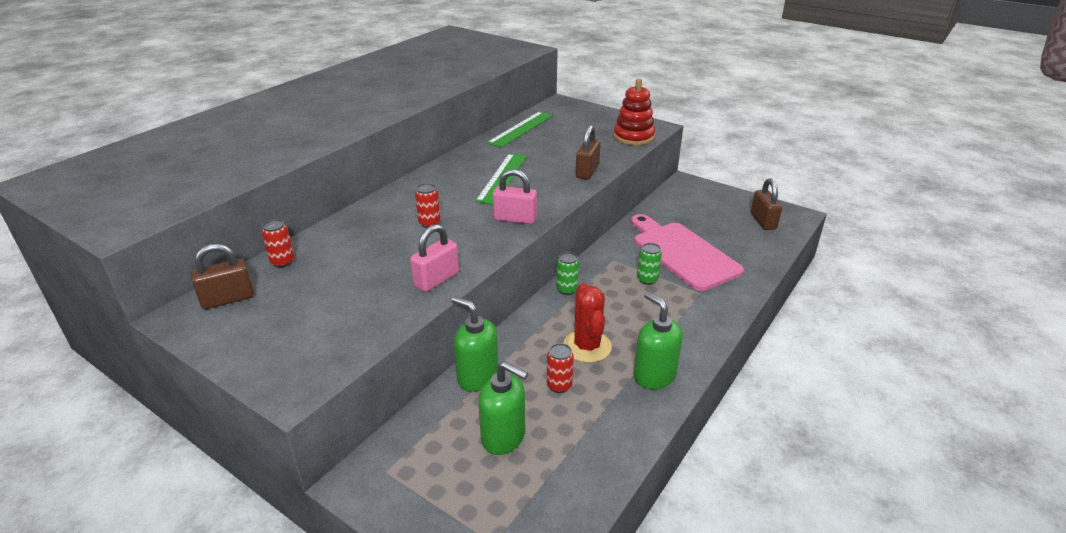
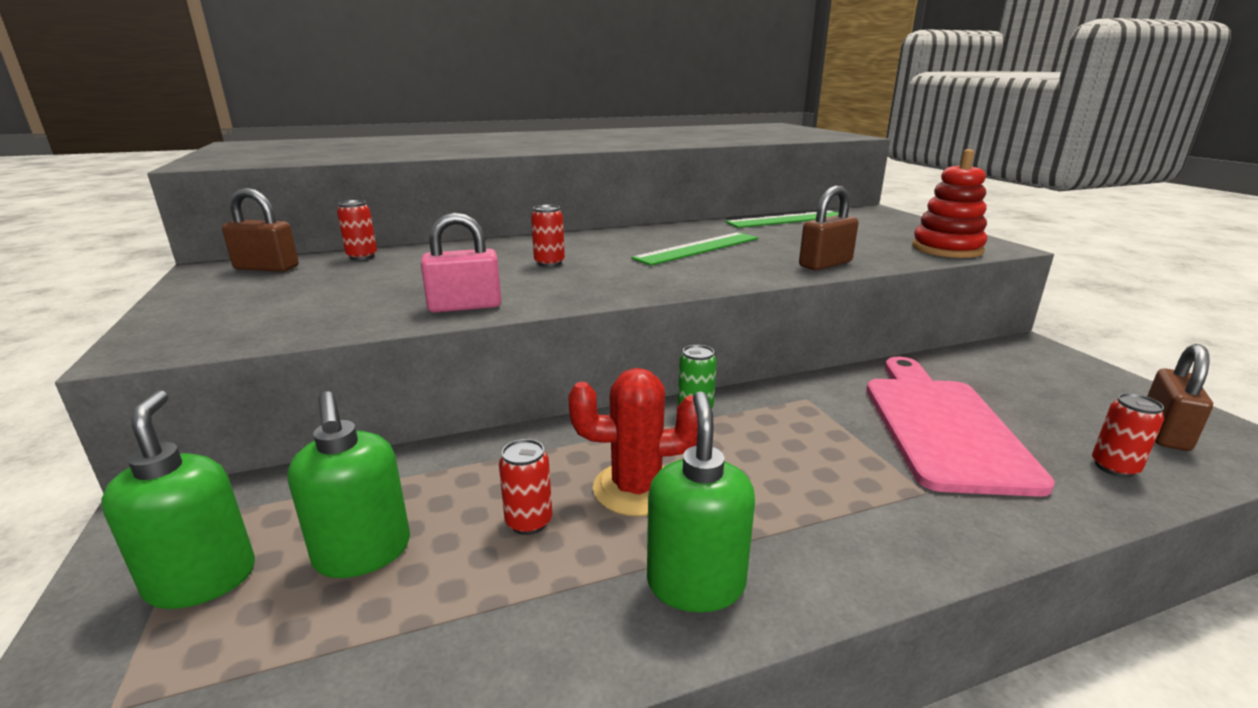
camera: 35 degrees right, 10 degrees down
green soap dispenser [452,296,498,392] -> green soap dispenser moved to [101,390,255,609]
pink padlock [493,169,537,224] -> none
red cactus [563,283,612,363] -> red cactus turned 60 degrees clockwise [568,368,698,516]
green can [637,243,662,285] -> none
none -> red can [1092,393,1164,478]

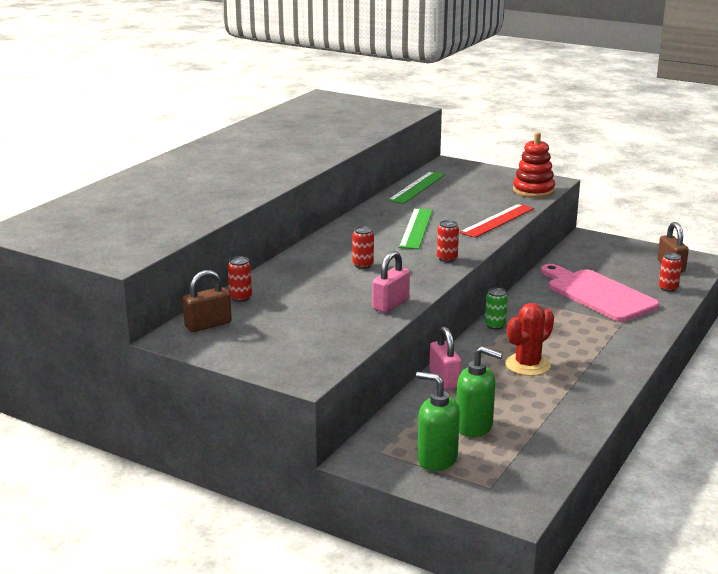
camera: 40 degrees left, 0 degrees up
red can [499,439,552,535] -> red can moved to [437,220,459,262]
green soap dispenser [647,391,755,612] -> none
brown padlock [799,185,859,270] -> red ruler [459,204,534,238]
none -> pink padlock [429,327,462,390]

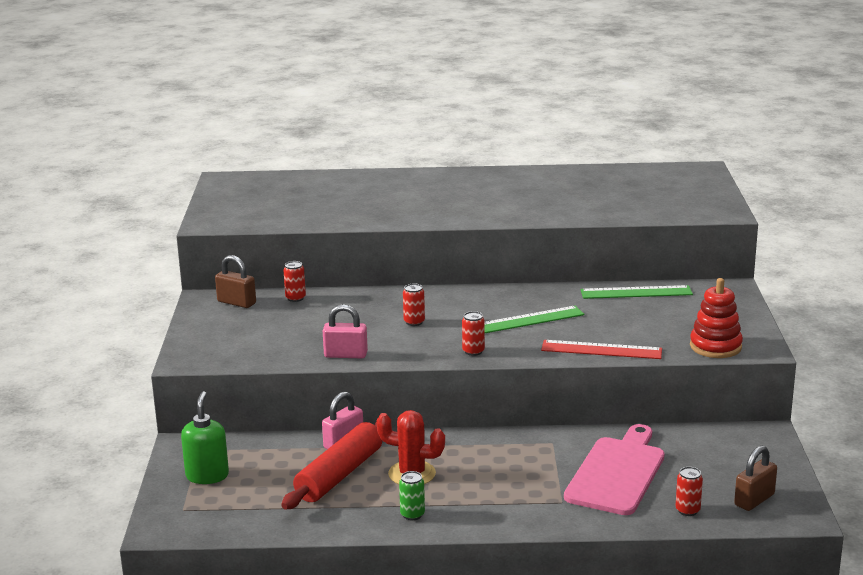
camera: 60 degrees right, 0 degrees up
green soap dispenser [456,346,503,437] -> none
green can [485,288,508,330] -> green can moved to [399,471,425,520]
none -> red rolling pin [281,421,382,509]

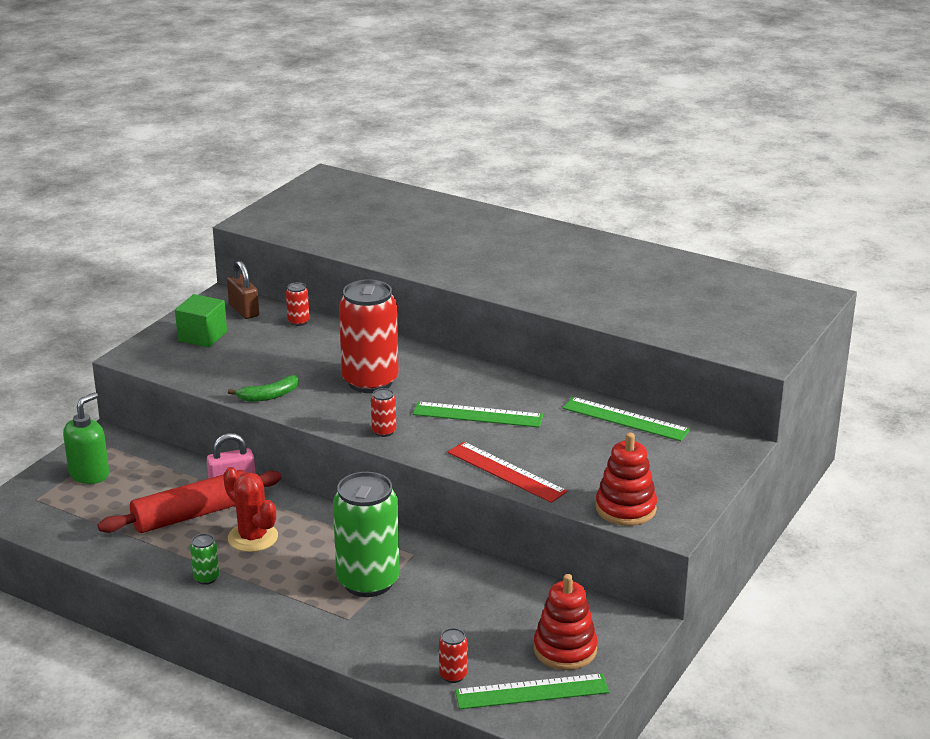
camera: 30 degrees right, 5 degrees up
pink padlock [323,304,368,358] -> green banana [228,375,299,402]
red can [403,283,425,326] -> red can [339,280,399,393], size x2.42
pink cutting board [564,424,665,515] -> none
brown padlock [734,446,777,511] -> green ruler [455,673,609,709]
none -> green cube [175,294,227,348]
none -> green can [333,472,400,597]
none -> red stacking toy [534,574,598,670]

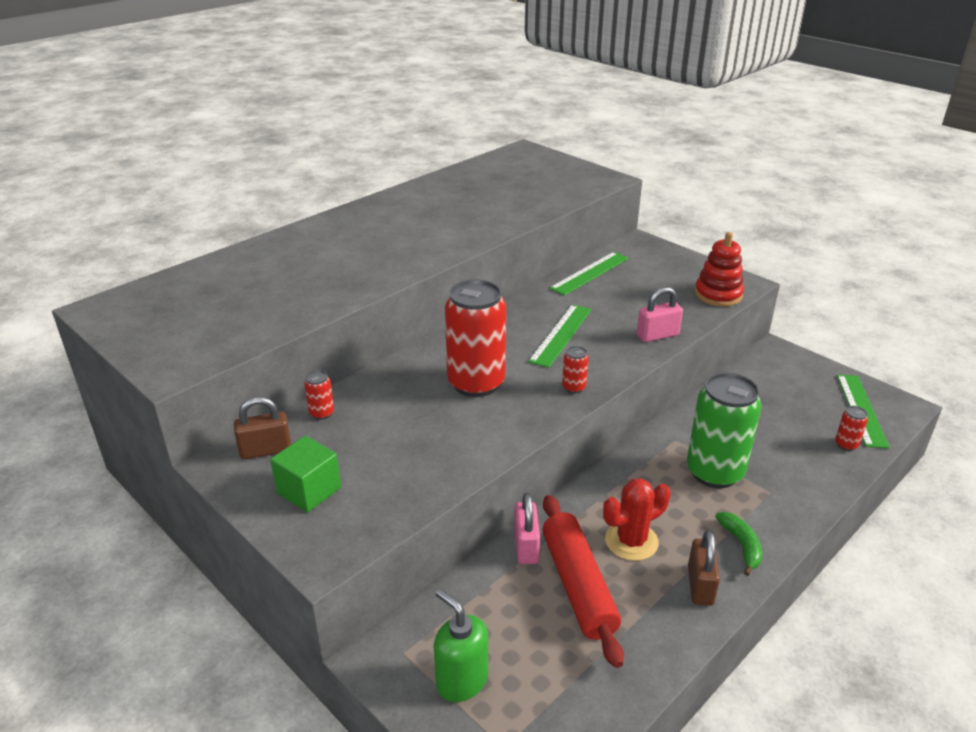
camera: 75 degrees left, 5 degrees up
green can [190,534,219,585] -> brown padlock [688,530,720,606]
green banana [228,375,299,402] -> green banana moved to [715,512,762,576]
red ruler [448,442,567,503] -> pink padlock [637,287,683,342]
red stacking toy [534,574,598,670] -> none

